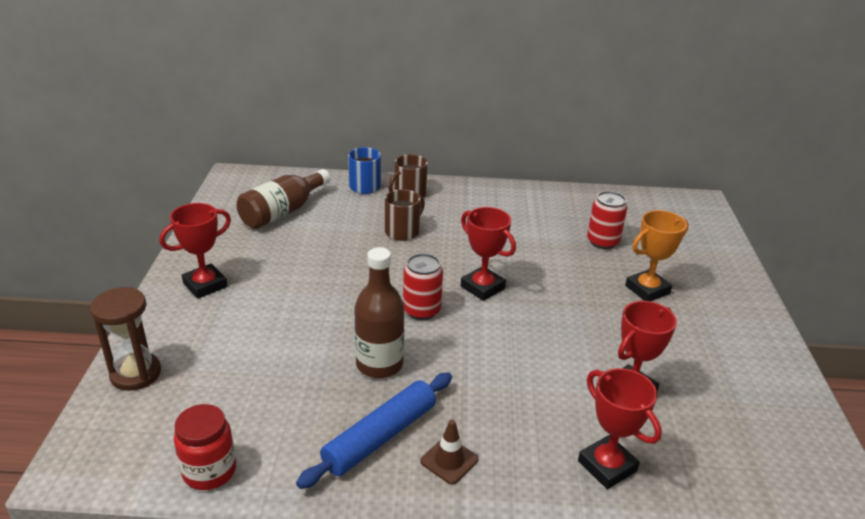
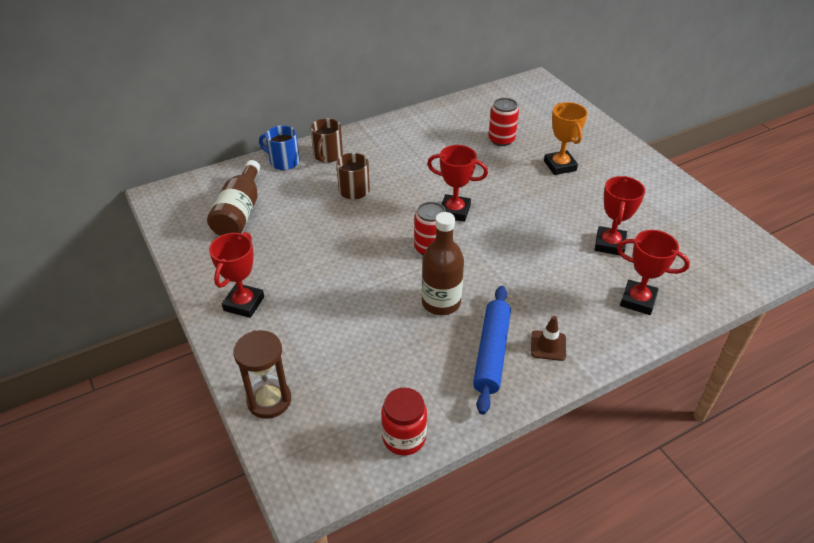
camera: 30 degrees left, 10 degrees up
orange trophy [625,210,689,301] -> orange trophy turned 45 degrees counterclockwise [544,102,588,175]

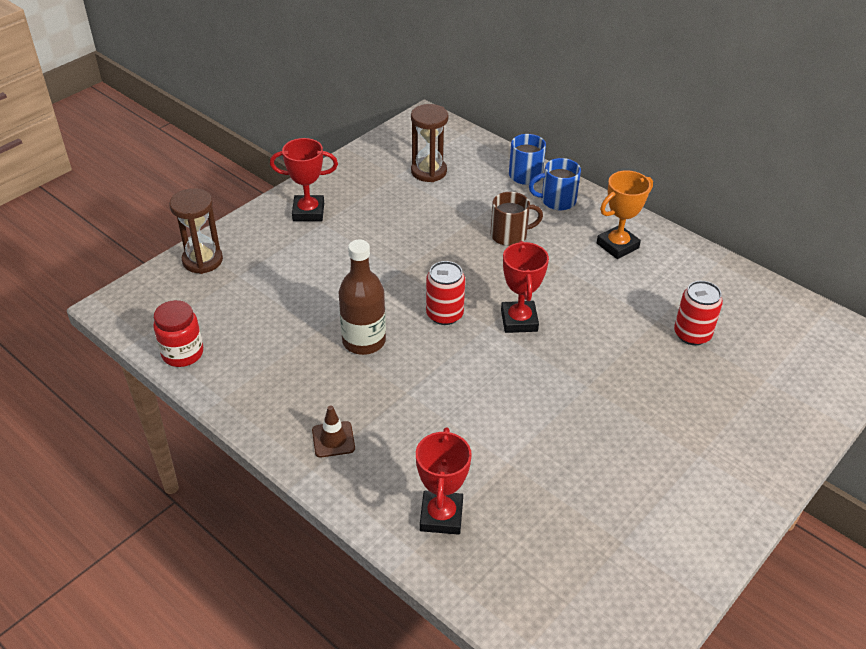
camera: 70 degrees right, 0 degrees up
brown bottle [207,160,260,236] -> brown hourglass [411,104,448,182]
brown mug [311,118,343,163] -> blue mug [529,158,581,210]
blue rolling pin [473,286,511,415] -> none
orange trophy [544,102,588,175] -> orange trophy moved to [597,170,653,259]
red trophy [595,176,645,255] -> none

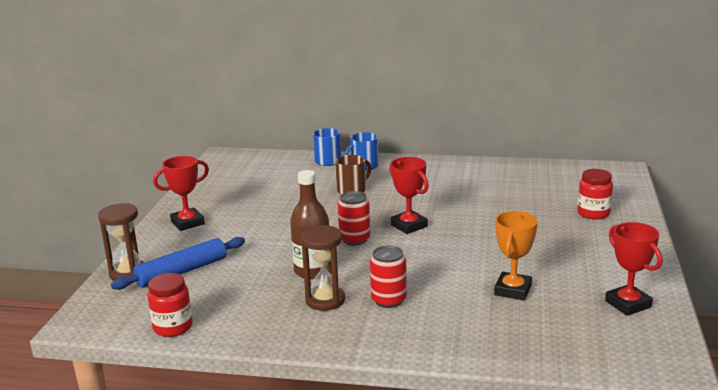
camera: 30 degrees left, 20 degrees down
brown traffic cone [312,406,355,457] -> none
brown hourglass [411,104,448,182] -> brown hourglass moved to [301,225,345,311]
red trophy [416,427,472,535] -> red trophy moved to [605,222,662,316]
orange trophy [597,170,653,259] -> orange trophy moved to [494,211,538,300]
red can [674,281,723,345] -> red can moved to [370,246,407,308]
none -> blue rolling pin [111,237,245,290]
none -> red jar [577,169,613,220]

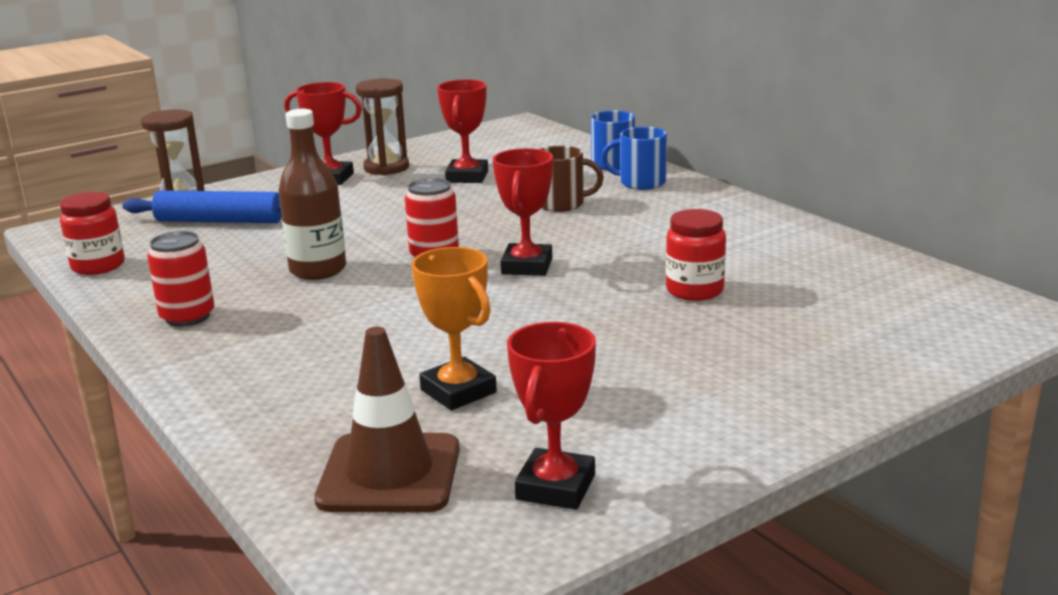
camera: 45 degrees right, 0 degrees up
brown hourglass [301,225,345,311] -> brown hourglass moved to [356,78,409,175]
red can [370,246,407,308] -> red can moved to [147,231,214,327]
orange trophy [494,211,538,300] -> orange trophy turned 75 degrees clockwise [412,247,497,410]
red jar [577,169,613,220] -> red jar moved to [666,209,726,301]
none -> brown traffic cone [314,327,460,513]
none -> red trophy [437,79,488,183]

